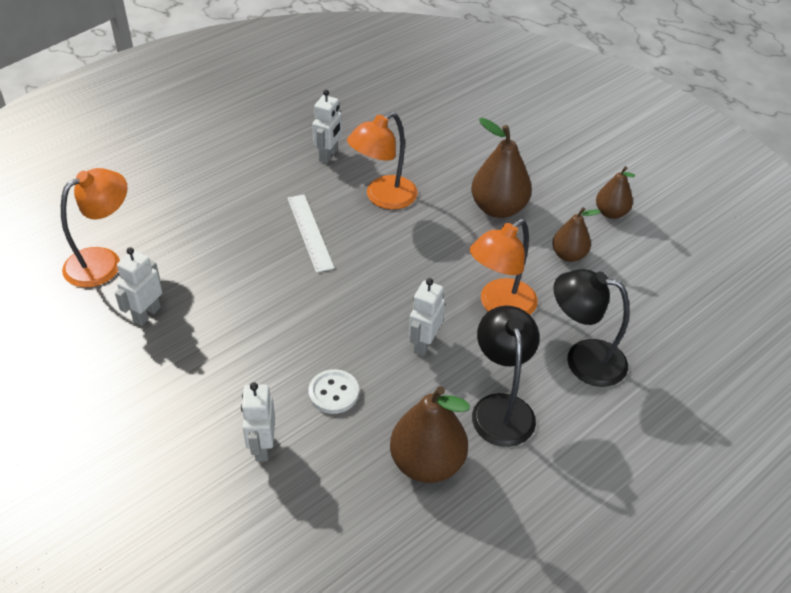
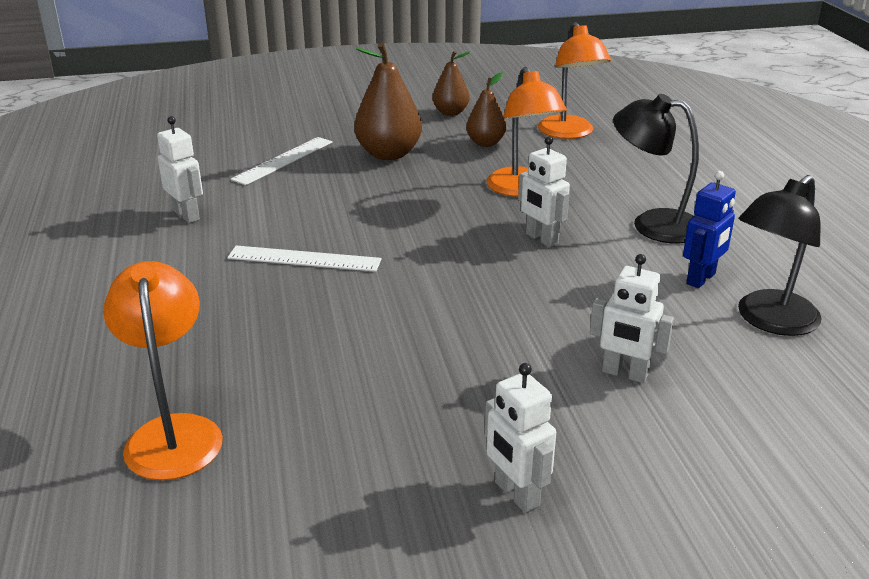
camera: 60 degrees left, 15 degrees down
white robot [115,247,162,326] -> white robot moved to [485,363,556,513]
white button [308,369,359,414] -> none
orange lamp [347,112,418,209] -> orange lamp moved to [538,22,611,139]
brown pear [390,386,470,483] -> blue robot [683,171,736,288]
black lamp [553,269,630,387] -> black lamp moved to [738,175,822,336]
none -> white ruler [231,137,333,185]

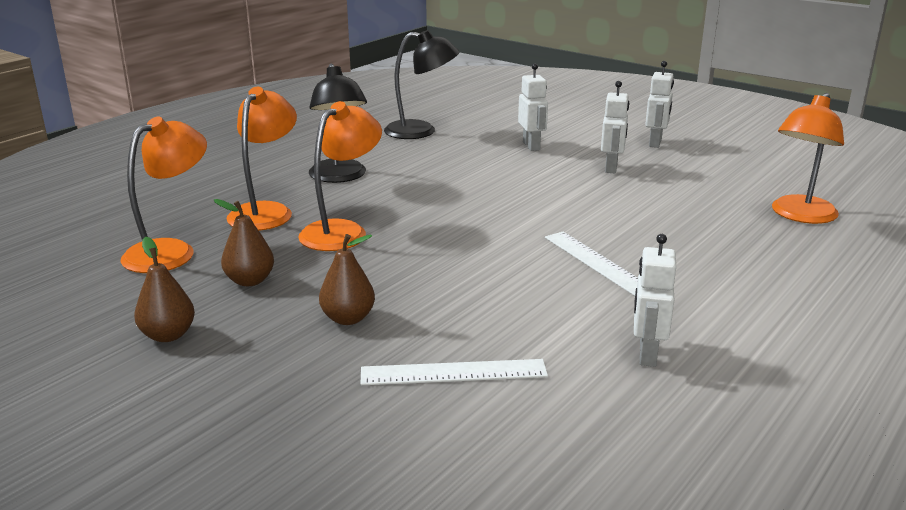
camera: 130 degrees left, 5 degrees down
brown pear [354,42,422,160] -> brown pear [319,234,375,325], size x0.61
white robot [518,136,570,247] -> white robot moved to [601,81,629,173]
blue robot [683,171,736,288] -> none
none -> orange lamp [227,87,297,231]

